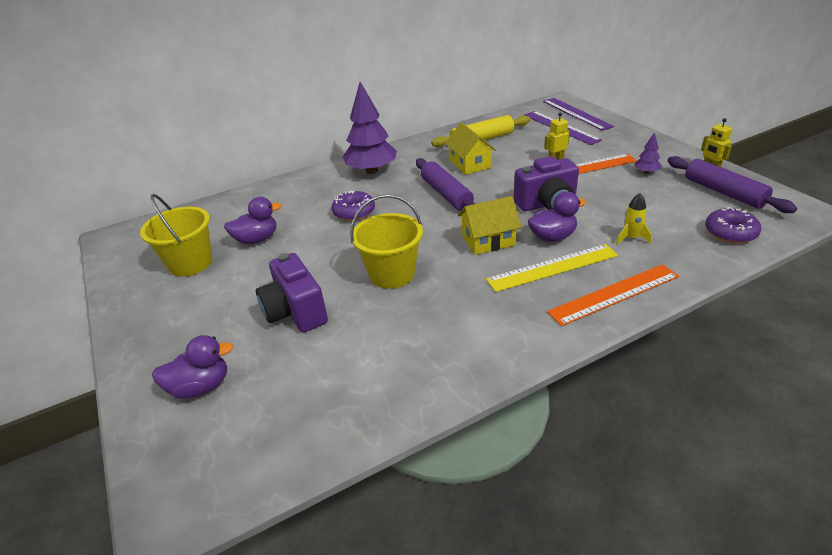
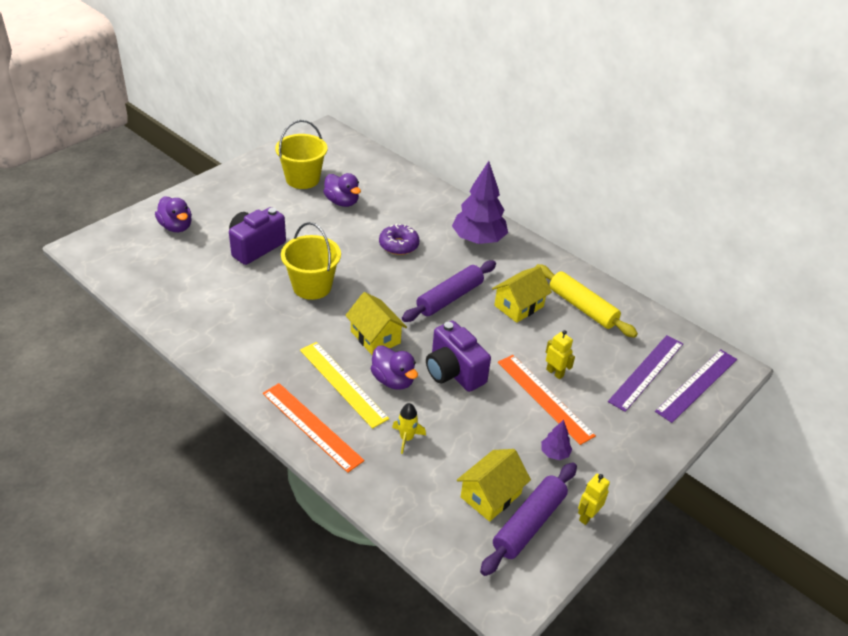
camera: 65 degrees right, 5 degrees up
purple donut [705,207,761,244] -> none
none -> yellow house [457,449,531,521]

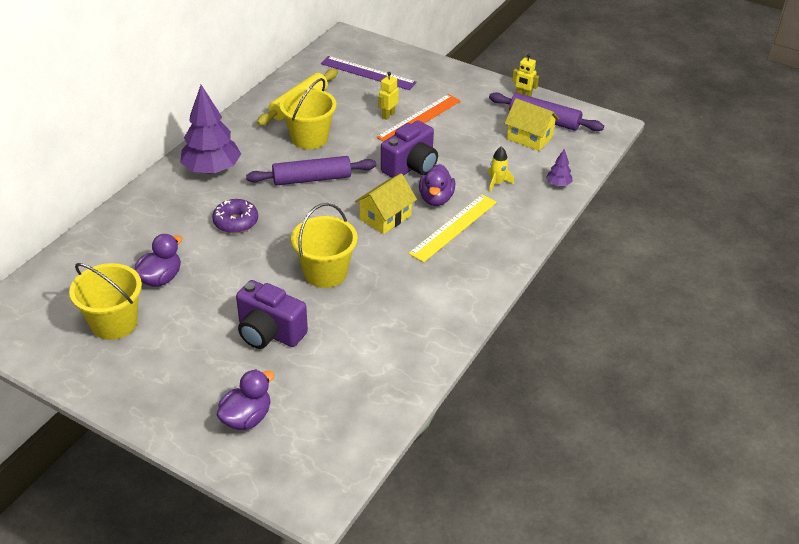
camera: 100 degrees left, 0 degrees up
orange ruler [263,383,364,473] -> none
purple duck [371,345,418,390] -> purple duck turned 150 degrees clockwise [419,164,455,206]
purple rolling pin [402,260,496,322] -> purple rolling pin turned 45 degrees counterclockwise [246,156,376,185]
yellow house [492,266,552,323] -> yellow bucket [279,78,336,149]
purple tree [541,420,572,460] -> purple tree moved to [546,149,573,186]
purple ruler [655,349,737,423] -> none

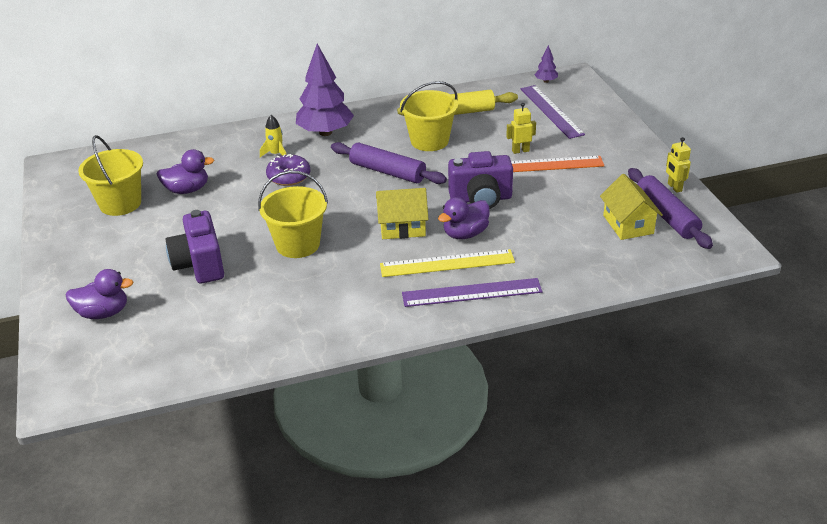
camera: 45 degrees right, 5 degrees down
yellow rocket [488,146,514,192] -> yellow rocket moved to [260,115,287,157]
purple tree [546,149,573,186] -> purple tree moved to [535,45,558,83]
none -> purple ruler [402,278,543,307]

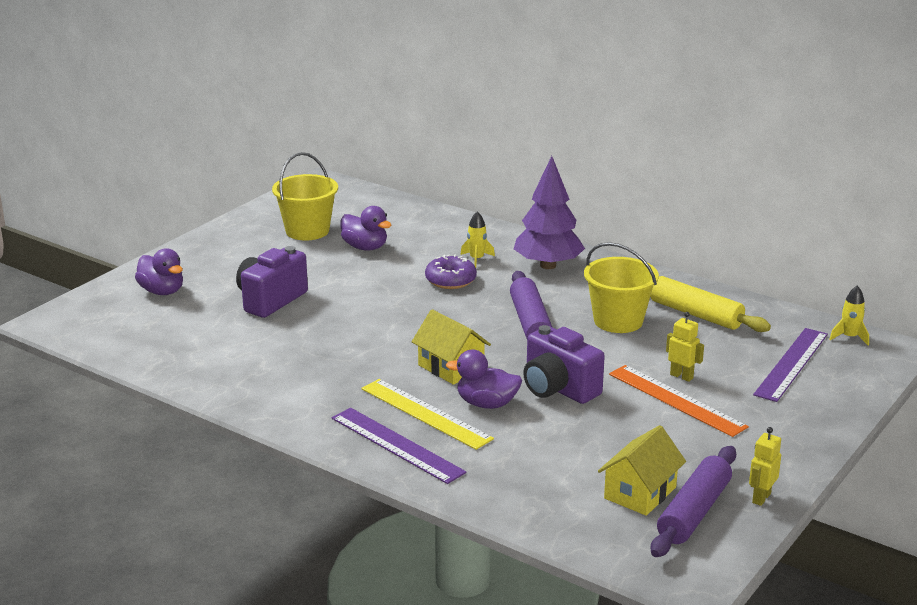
camera: 50 degrees right, 10 degrees down
yellow bucket [258,170,328,258] -> none
purple tree [535,45,558,83] -> yellow rocket [829,286,869,345]

